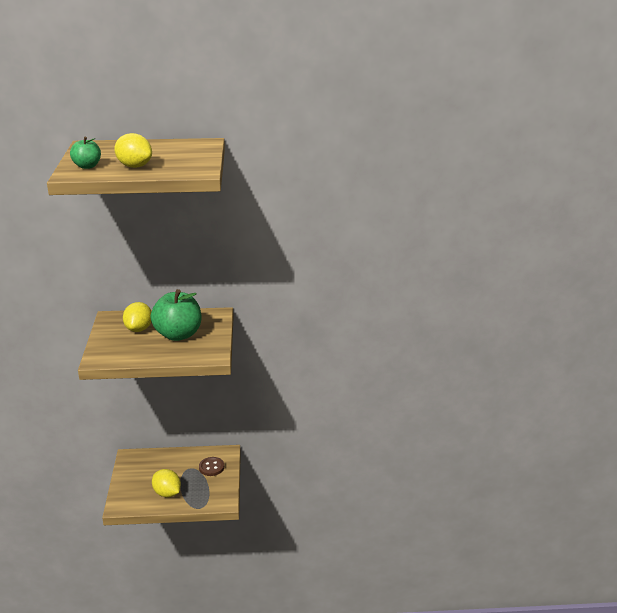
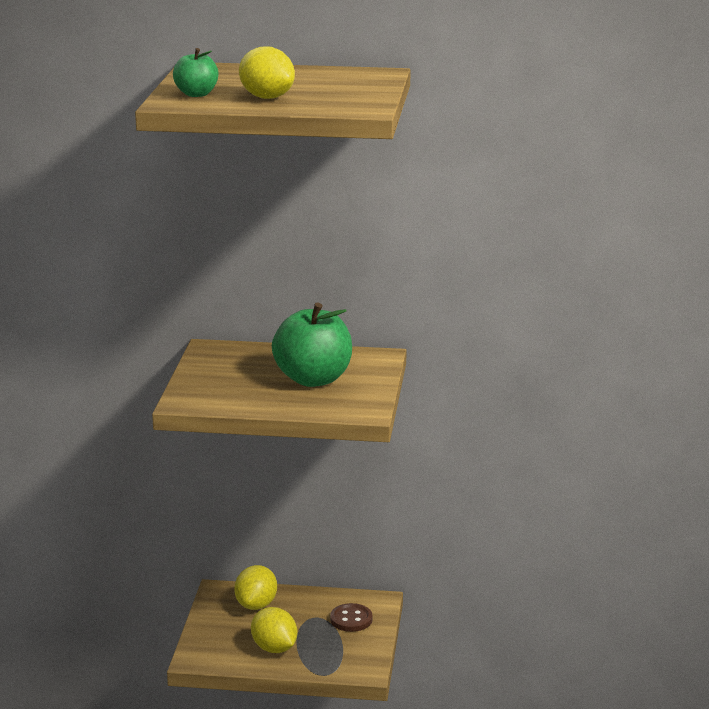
camera: 10 degrees right, 5 degrees down
yellow lemon [123,302,152,332] -> yellow lemon moved to [234,565,277,610]

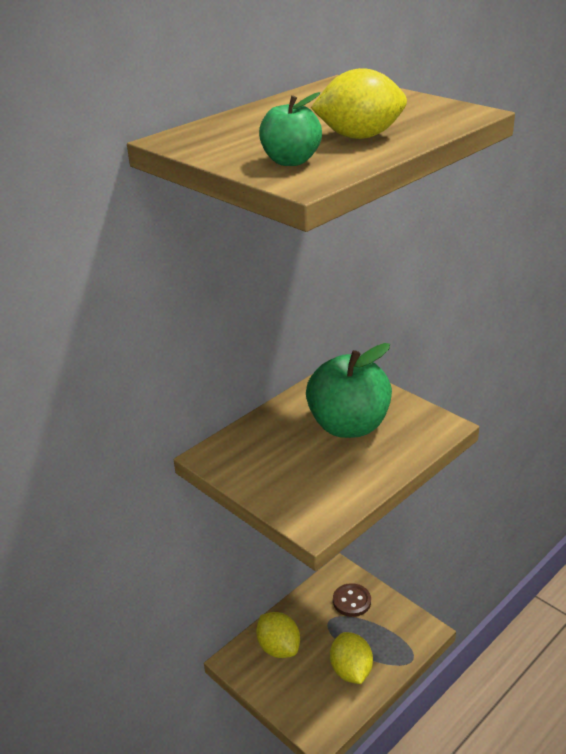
camera: 50 degrees left, 10 degrees up
yellow lemon [251,607,297,653] -> yellow lemon turned 75 degrees clockwise [330,632,373,684]

